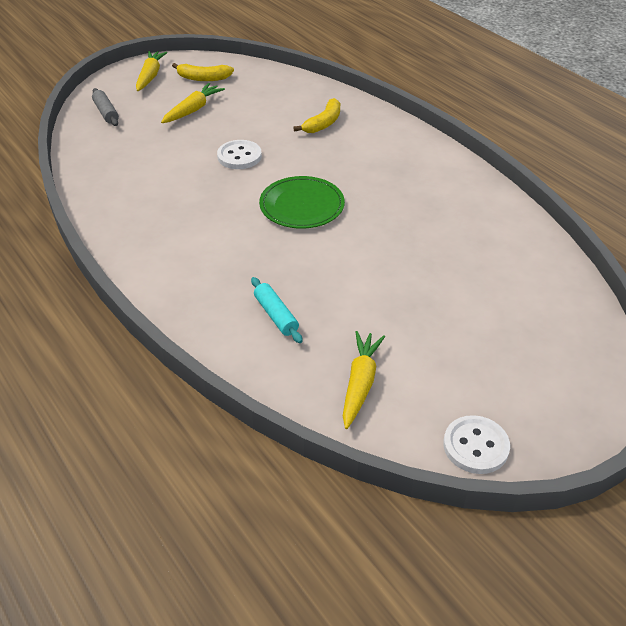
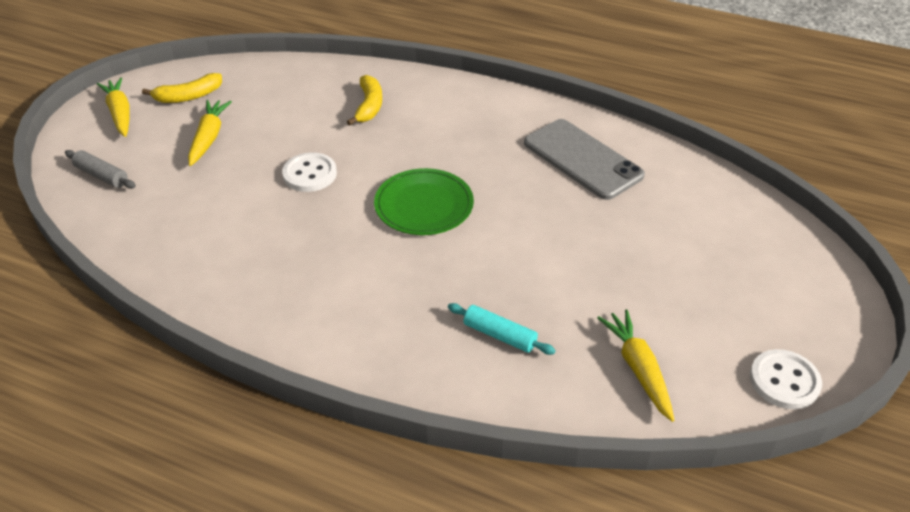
camera: 30 degrees left, 0 degrees up
none -> grey phone [524,119,645,200]

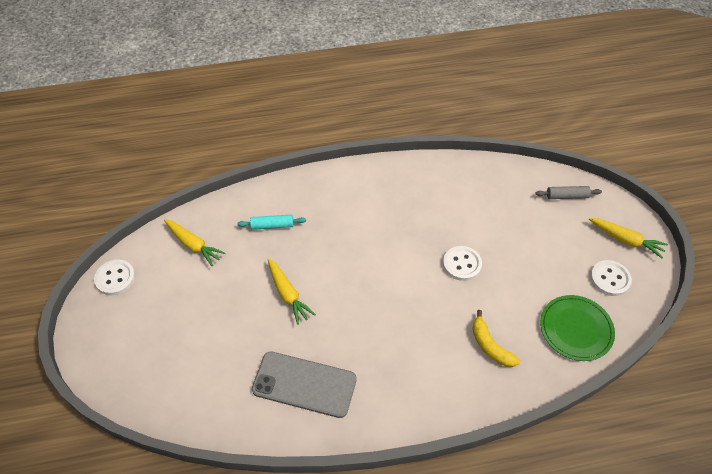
camera: 145 degrees right, 10 degrees up
yellow banana [142,73,222,103] -> white button [590,260,632,296]
yellow carrot [188,100,232,166] -> yellow carrot moved to [268,258,316,325]
green plate [374,168,474,235] -> green plate moved to [540,295,615,361]

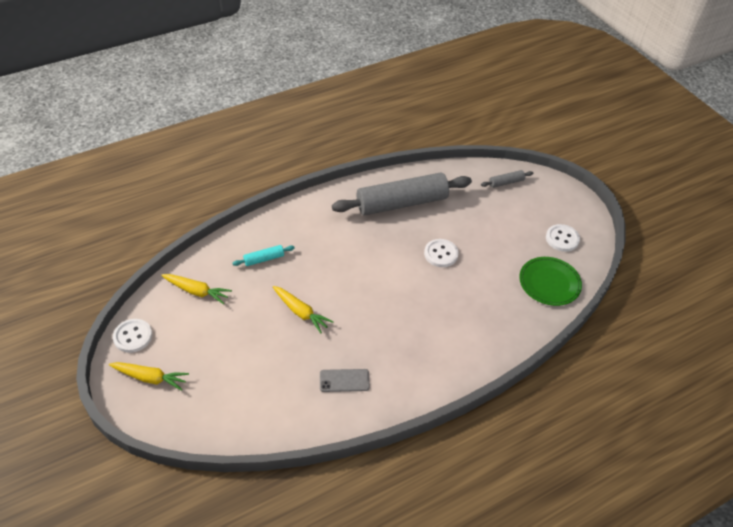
camera: 20 degrees left, 5 degrees down
grey phone [252,351,357,418] -> grey phone [320,369,370,392], size x0.56
yellow banana [472,310,520,367] -> none
yellow carrot [589,218,668,258] -> yellow carrot moved to [109,362,189,391]
none -> grey rolling pin [332,172,472,216]

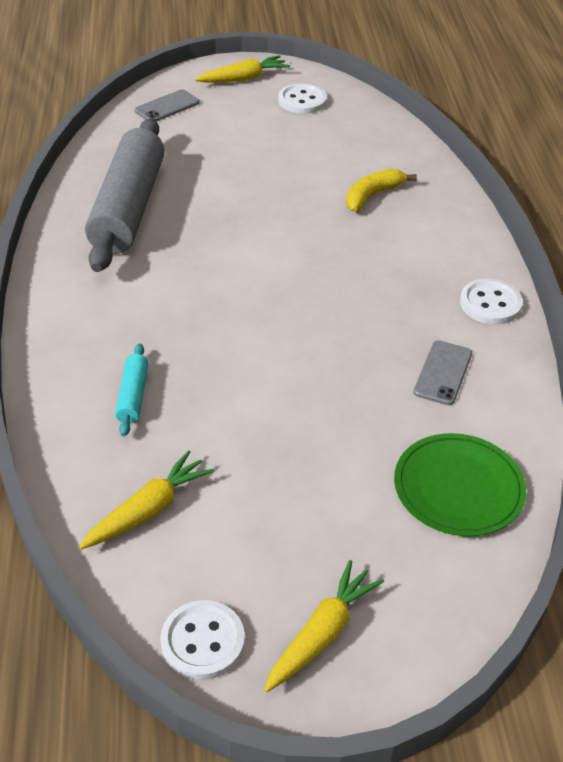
camera: 65 degrees left, 5 degrees down
yellow carrot [273,286,334,333] -> yellow carrot moved to [195,55,290,83]
white button [424,239,459,267] -> white button moved to [460,279,523,324]
grey rolling pin [481,170,533,188] -> grey phone [135,89,200,121]
green plate [519,257,582,306] -> green plate moved to [394,433,526,536]
none -> yellow banana [346,169,417,211]

